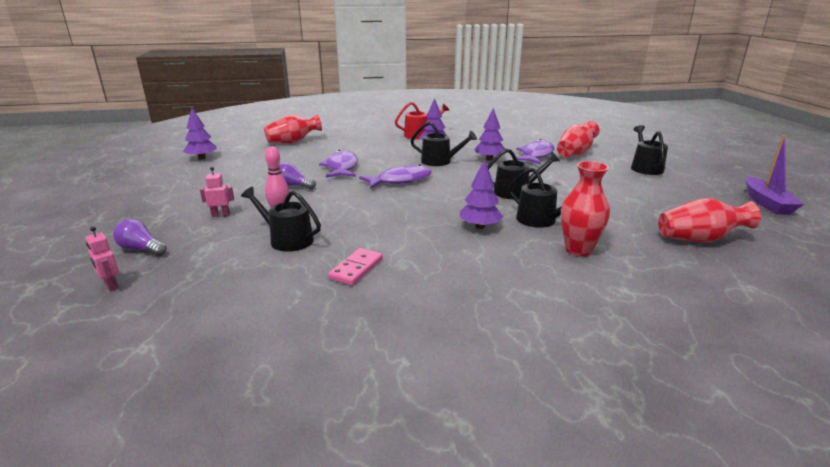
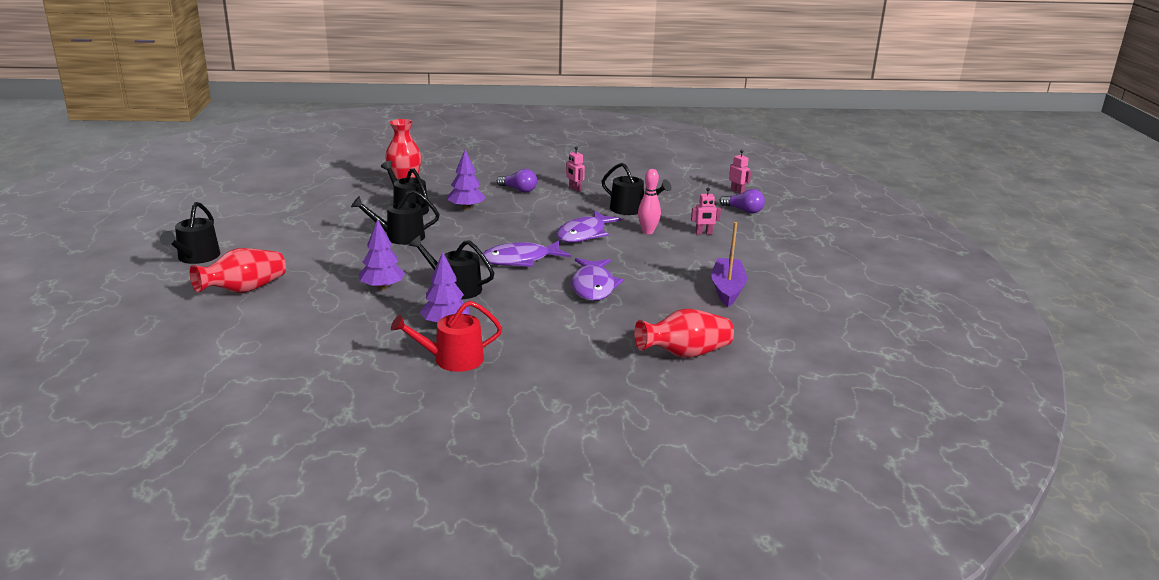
camera: 175 degrees left, 0 degrees up
purple tree [183,108,217,160] -> none
purple light bulb [279,162,316,190] -> purple light bulb moved to [497,169,537,192]
pink domino [328,248,383,286] -> pink robot [566,147,585,192]
purple fish [516,139,554,164] -> purple fish moved to [556,211,621,243]
red vase [658,198,761,242] -> none
purple boat [746,135,804,215] -> purple boat moved to [711,222,747,307]

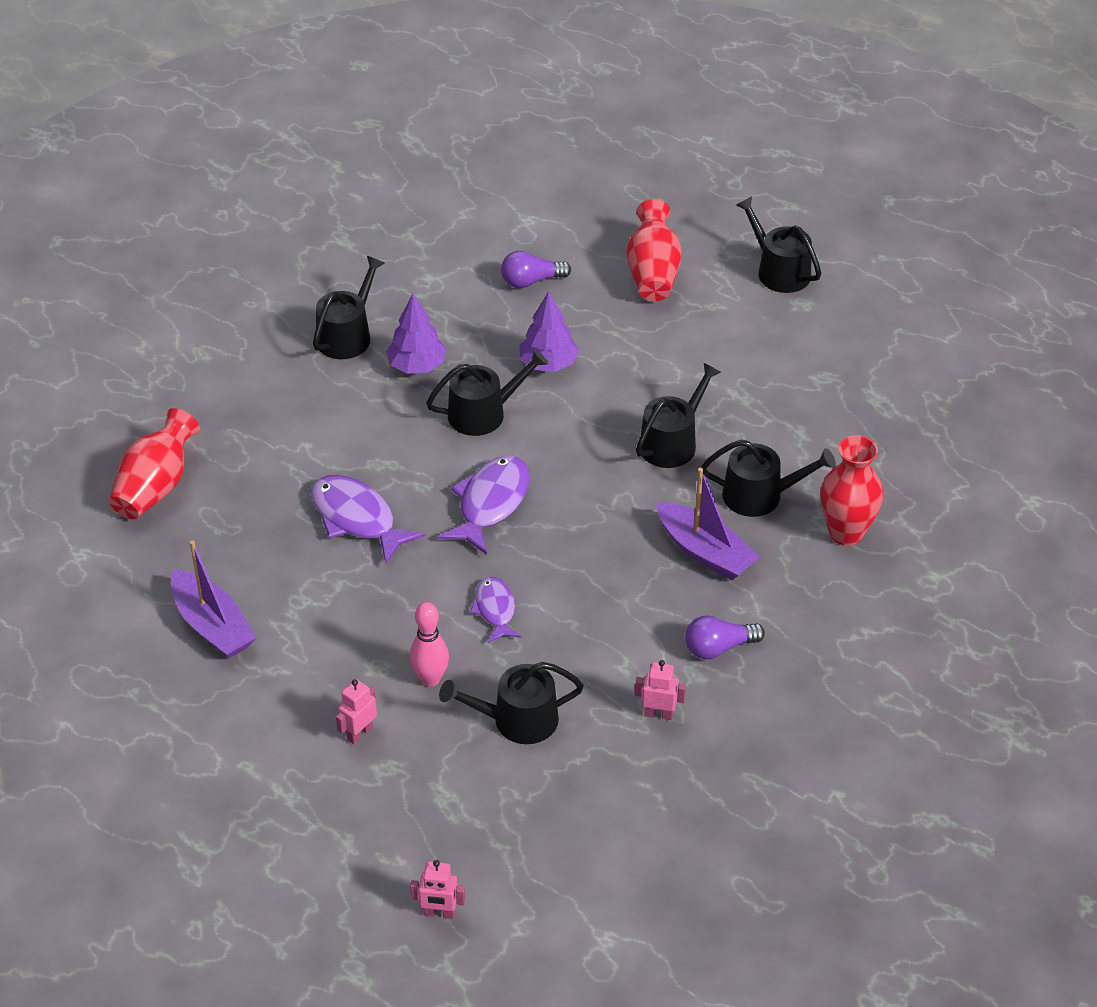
camera: 135 degrees right, 20 degrees up
red watering can [391,301,502,372] -> black watering can [313,256,385,359]
purple tree [448,150,486,210] -> purple boat [656,468,760,580]
purple fish [556,211,621,243] -> purple fish [470,577,521,643], size x0.61
purple light bulb [719,189,765,213] -> purple light bulb moved to [501,251,571,288]

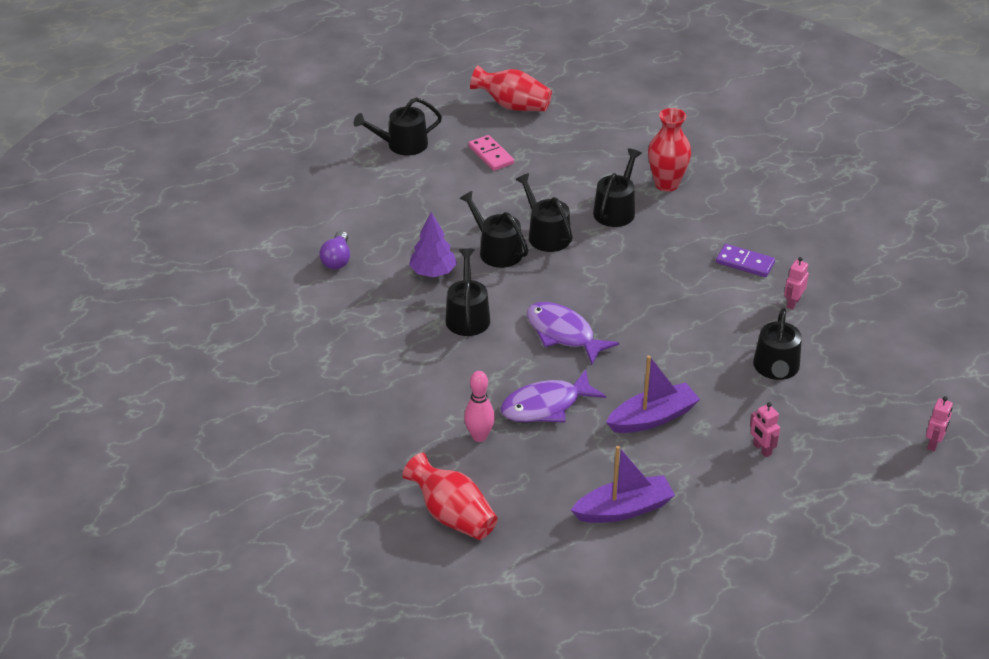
camera: 70 degrees left, 5 degrees down
black watering can [313,256,385,359] -> black watering can moved to [459,191,529,268]
purple tree [386,294,446,374] -> none
pink bowling pin [410,602,449,687] -> pink bowling pin moved to [464,371,495,442]
purple fish [470,577,521,643] -> none
red vase [627,199,682,301] -> red vase moved to [470,65,552,111]
purple boat [656,468,760,580] -> purple boat moved to [606,355,700,433]
purple light bulb [685,615,765,659] -> purple domino [716,244,775,277]
none -> pink domino [469,135,514,171]

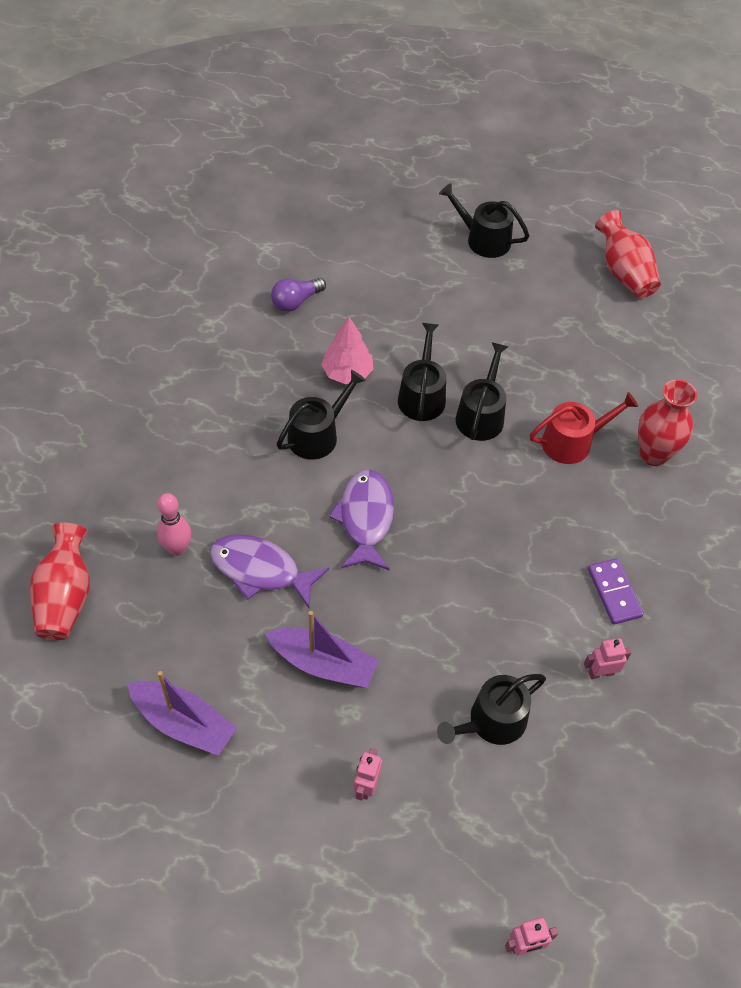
camera: 45 degrees right, 15 degrees up
purple tree [409,212,457,277] -> pink tree [321,317,374,384]
pink domino [469,135,514,171] -> none
black watering can [593,149,642,227] -> red watering can [530,392,638,464]

